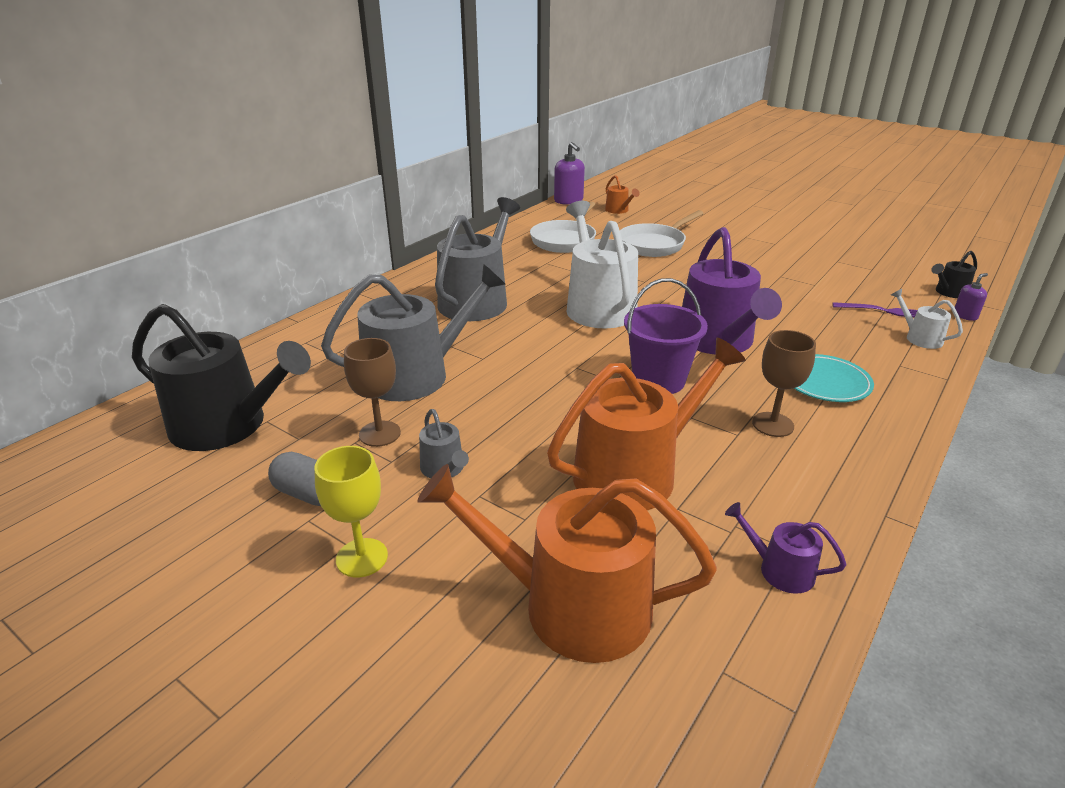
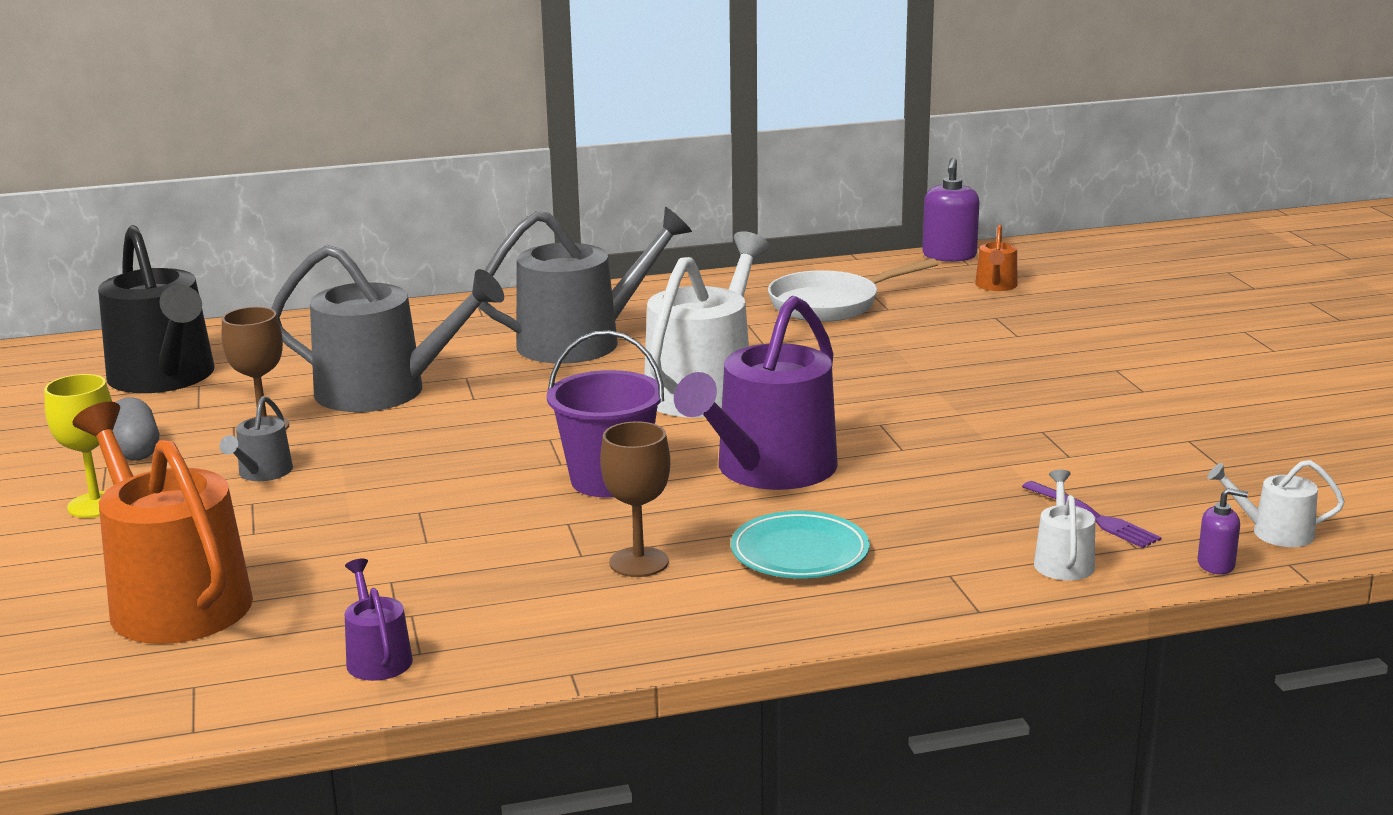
camera: 40 degrees right, 10 degrees down
orange watering can [547,338,746,510] -> none
white pan [620,210,704,257] -> none
black watering can [931,251,977,298] -> white watering can [1207,460,1345,547]

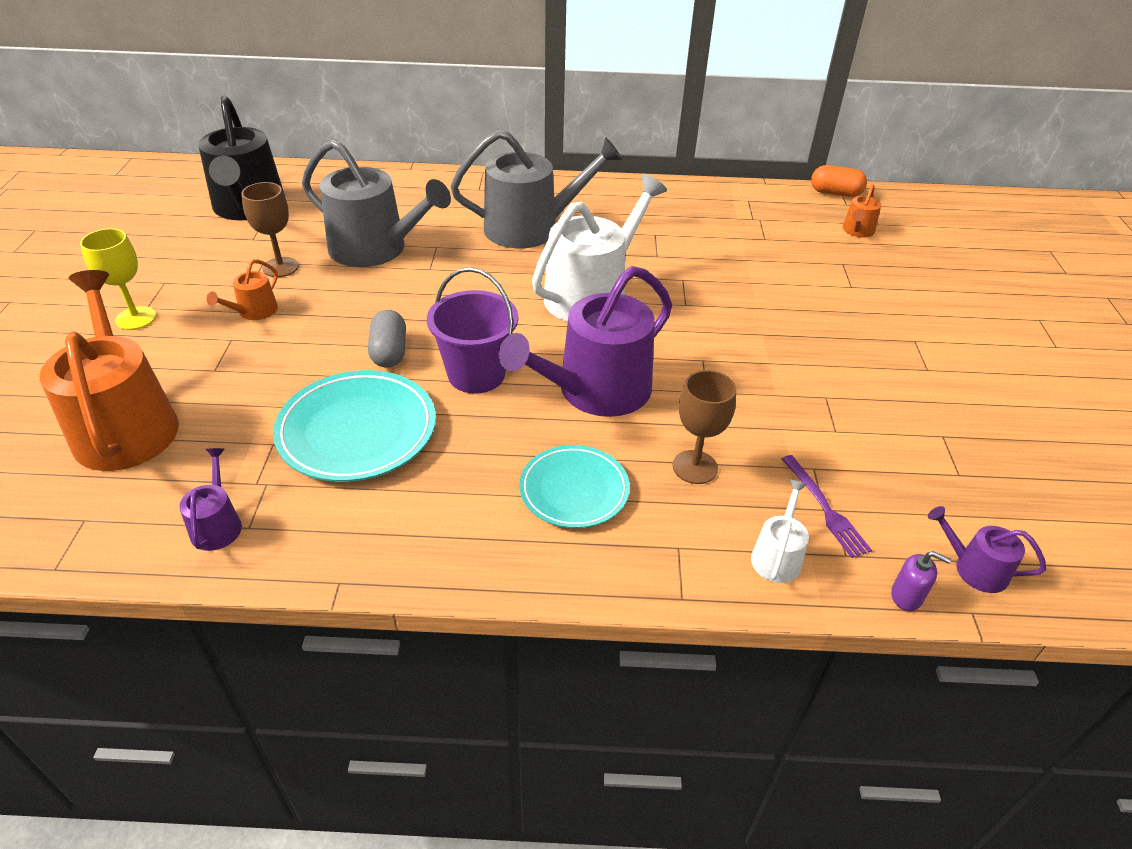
camera: 15 degrees right, 20 degrees up
grey capsule [113,397,159,461] -> grey capsule moved to [368,310,406,368]
grey watering can [219,396,293,481] -> orange watering can [206,259,278,320]
brown goblet [600,421,670,577] -> brown goblet moved to [673,370,736,484]
white pan [768,258,938,322] -> none
purple soap dispenser [922,158,979,262] -> orange capsule [811,165,867,197]
white watering can [1207,460,1345,547] -> purple watering can [928,506,1046,593]
none -> turquoise plate [273,370,436,482]

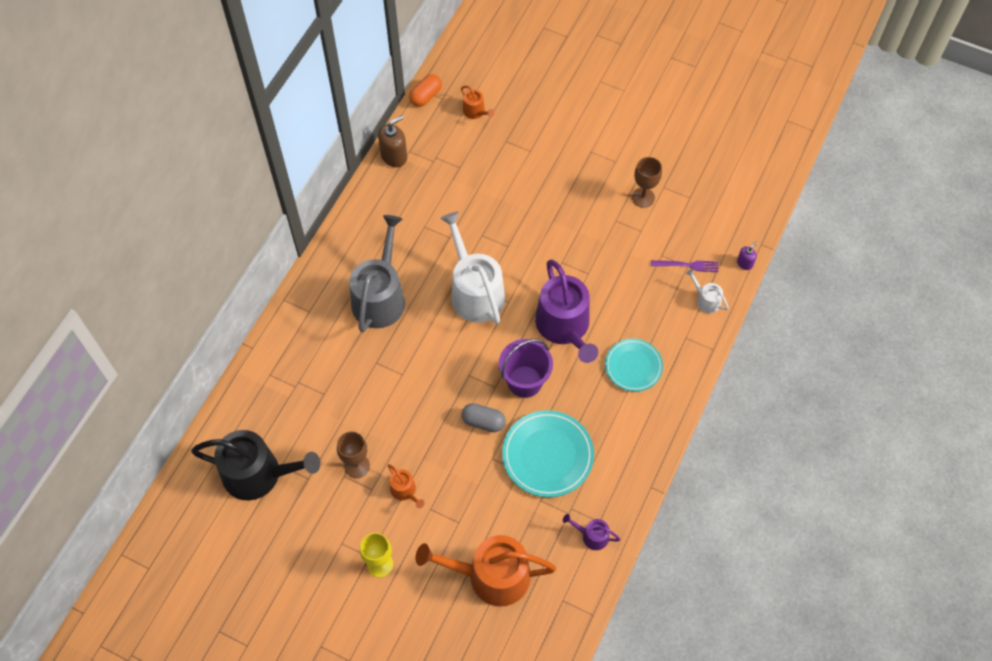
camera: 65 degrees left, 20 degrees up
grey watering can [302,139,451,267] -> none
brown goblet [673,370,736,484] -> brown goblet moved to [632,157,662,208]
purple watering can [928,506,1046,593] -> none
none -> brown soap dispenser [378,115,407,167]

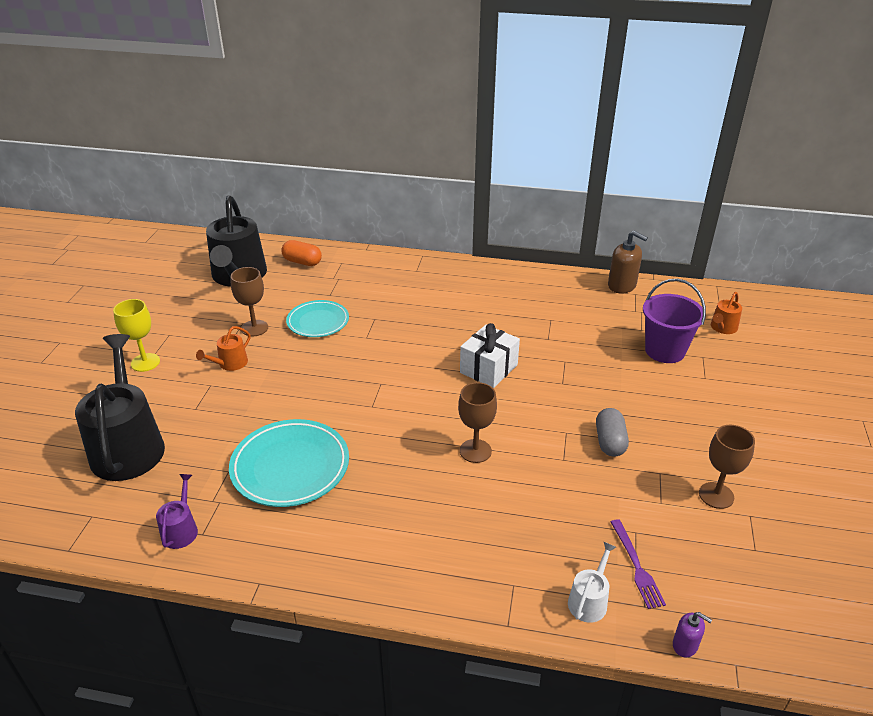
camera: 75 degrees right, 25 degrees down
grey watering can [349,215,405,333] -> none
orange capsule [409,74,442,107] -> orange capsule moved to [281,240,322,266]
orange watering can [416,535,556,607] -> black watering can [75,334,165,481]
white watering can [440,212,505,324] -> white gift [460,323,520,388]
grey capsule [461,403,506,432] -> grey capsule moved to [596,408,629,457]
purple bucket [499,339,553,398] -> purple bucket moved to [643,279,706,363]
purple watering can [535,259,598,363] -> brown goblet [458,382,497,463]
turquoise plate [605,339,663,392] -> turquoise plate moved to [286,300,349,337]

